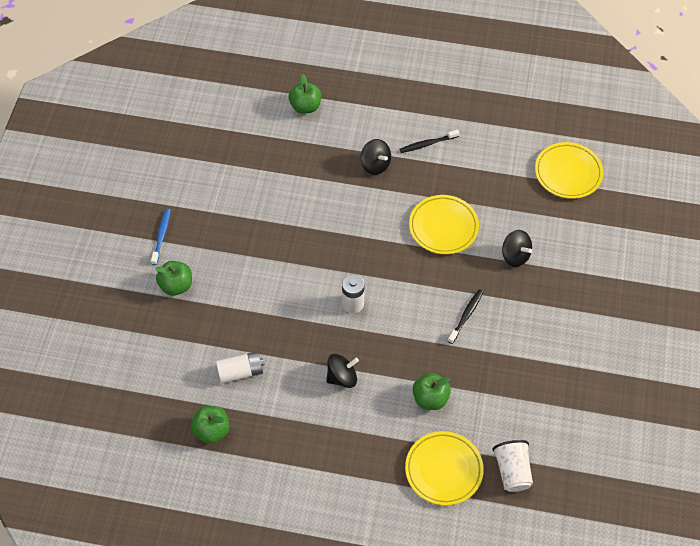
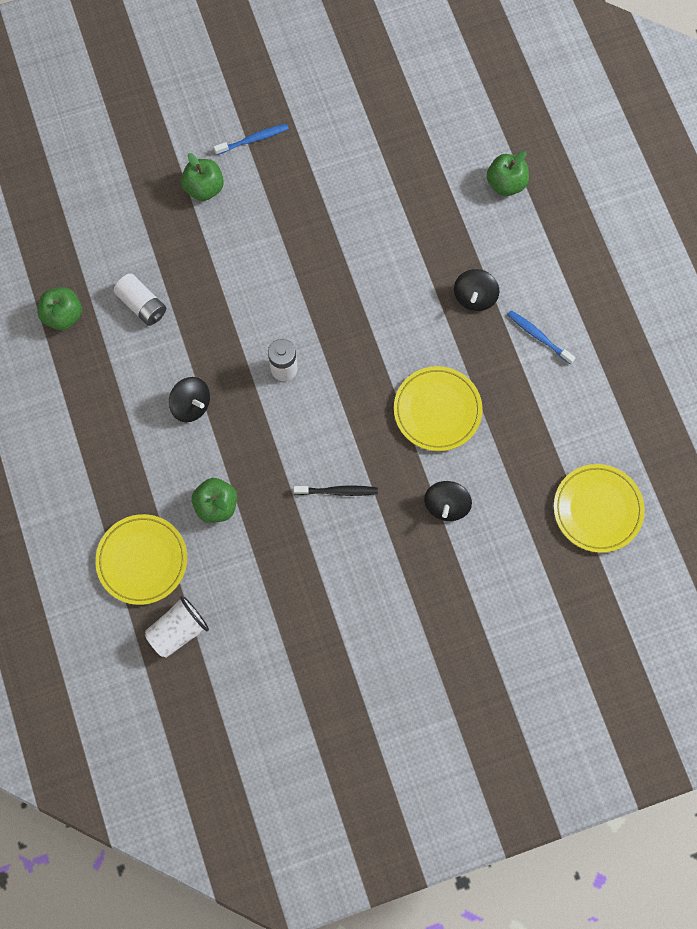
camera: 60 degrees right, 15 degrees up
black toothbrush [400,130,459,153] -> blue toothbrush [507,310,575,364]

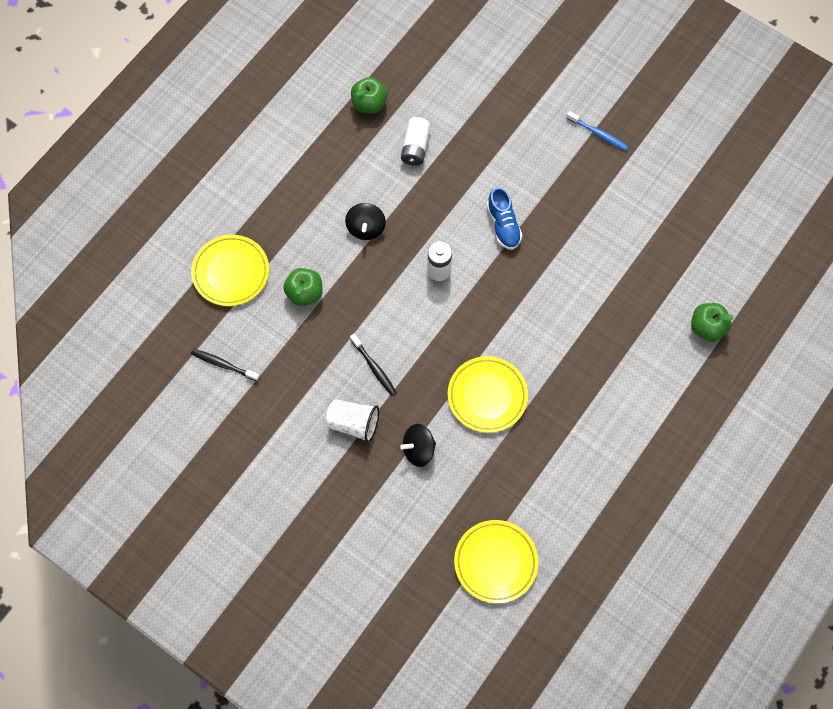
camera: 55 degrees right, 5 degrees down
white cup [145,596,209,658] -> white cup moved to [326,399,379,443]
green apple [181,153,224,201] -> none
black spinning top [454,269,499,311] -> none
blue toothbrush [507,310,575,364] -> none
none -> black toothbrush [191,349,259,381]
none -> blue shoe [487,187,522,250]

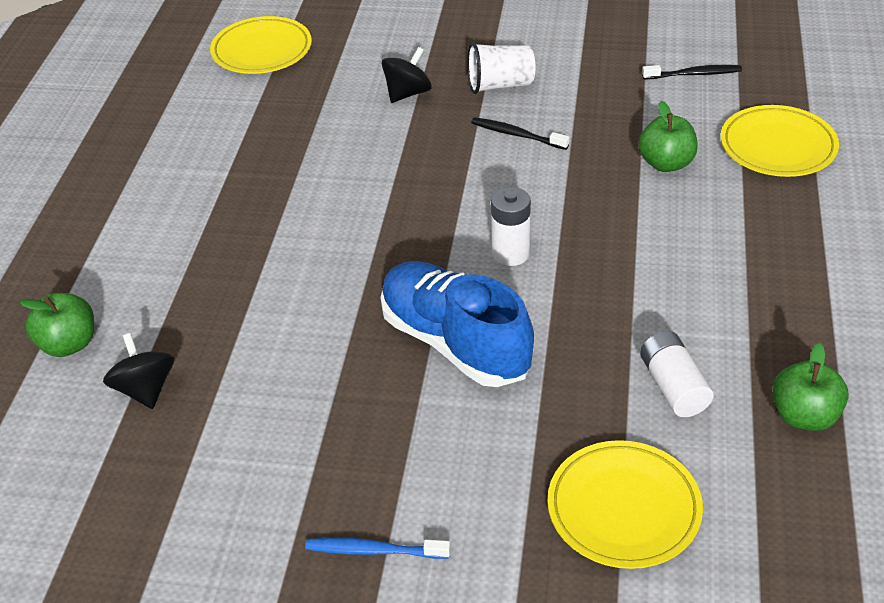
camera: 155 degrees right, 25 degrees down
black spinning top [345,203,386,240] -> black spinning top moved to [103,333,174,409]
yellow plate [448,356,528,433] -> yellow plate moved to [547,440,703,569]
blue shoe [487,187,522,250] -> blue shoe [381,261,534,387], size x1.76

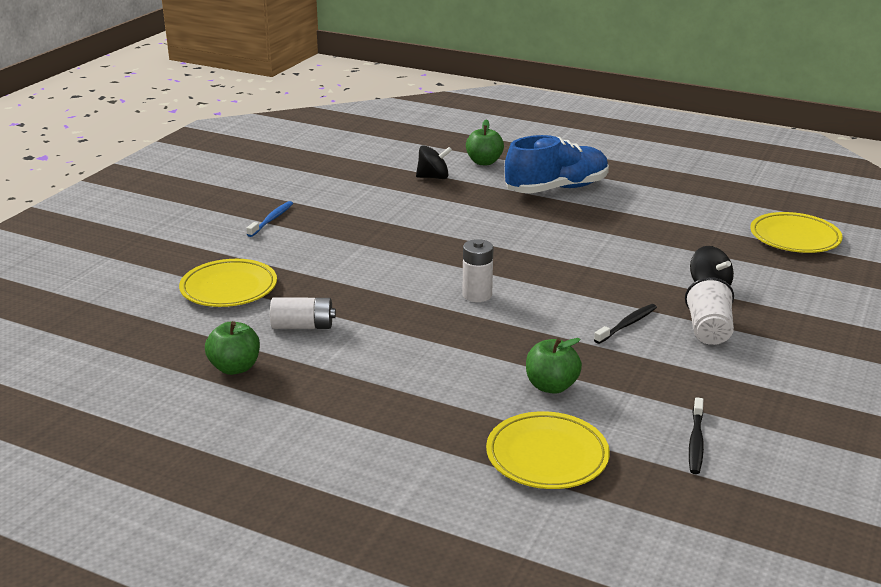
camera: 105 degrees right, 15 degrees down
blue shoe [381,261,534,387] -> blue shoe moved to [505,135,609,193]

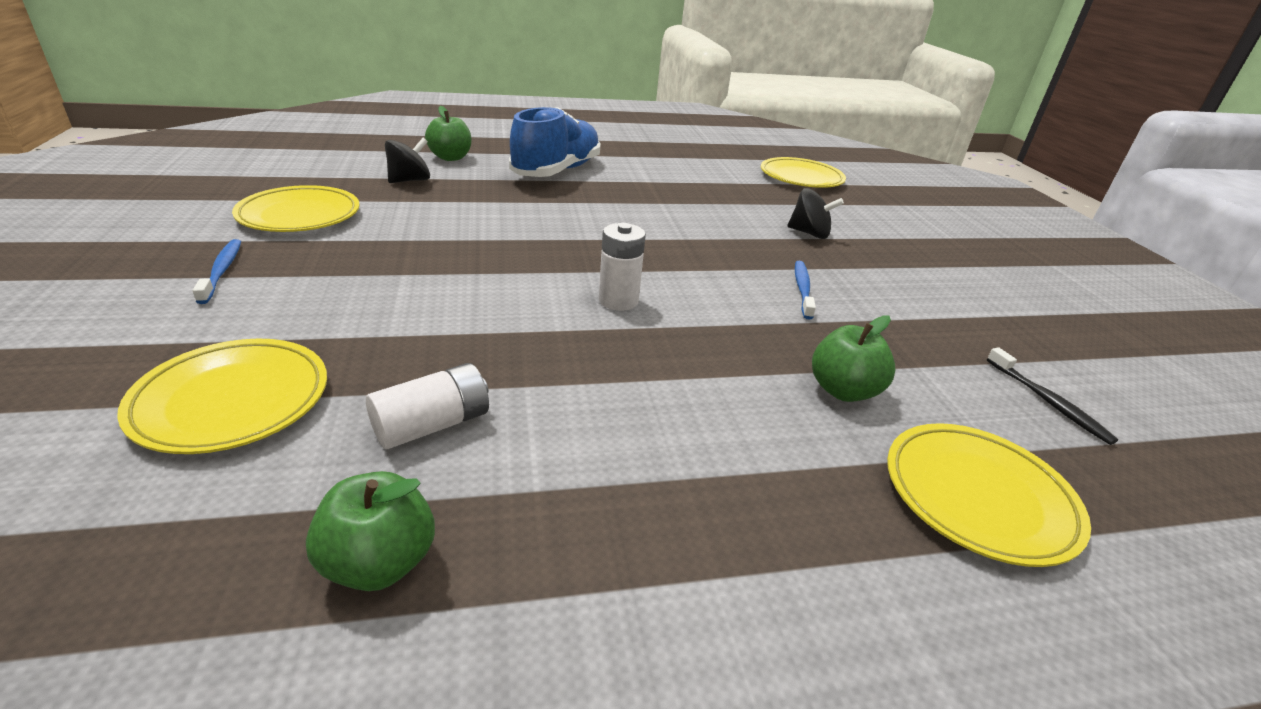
camera: 40 degrees left, 5 degrees up
black toothbrush [594,304,657,344] -> blue toothbrush [795,261,816,320]
white cup [685,277,734,345] -> none
none -> yellow plate [232,185,360,232]

